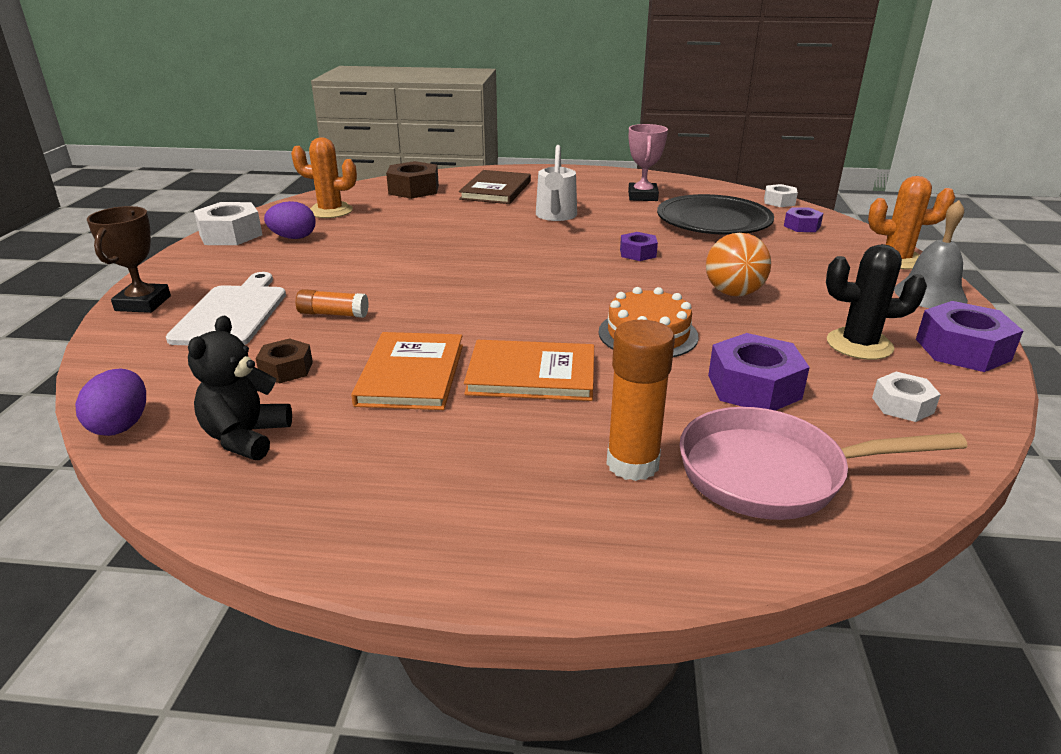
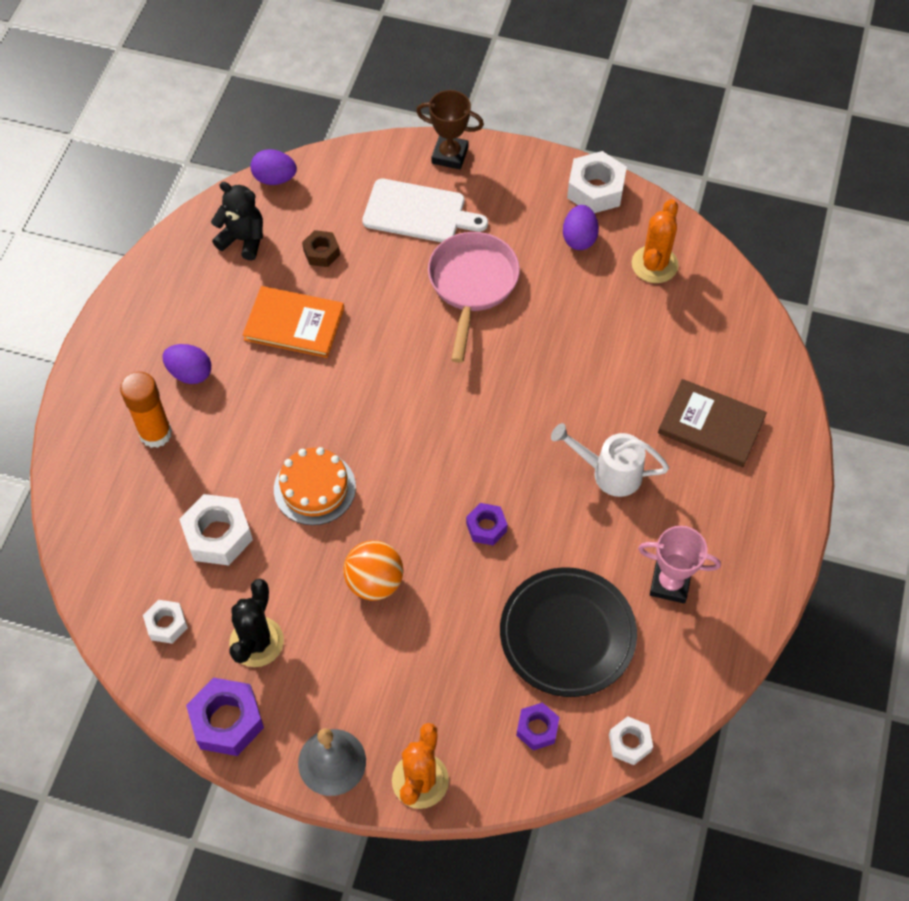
camera: 100 degrees right, 30 degrees up
orange glue stick [296,289,369,318] -> none
brown nut [386,161,439,199] -> none
orange book [464,340,594,401] -> none
pink pan [679,407,968,520] -> pink pan moved to [428,232,520,363]
purple nut [708,333,810,411] -> white nut [179,494,253,565]
none -> purple egg [163,344,211,384]

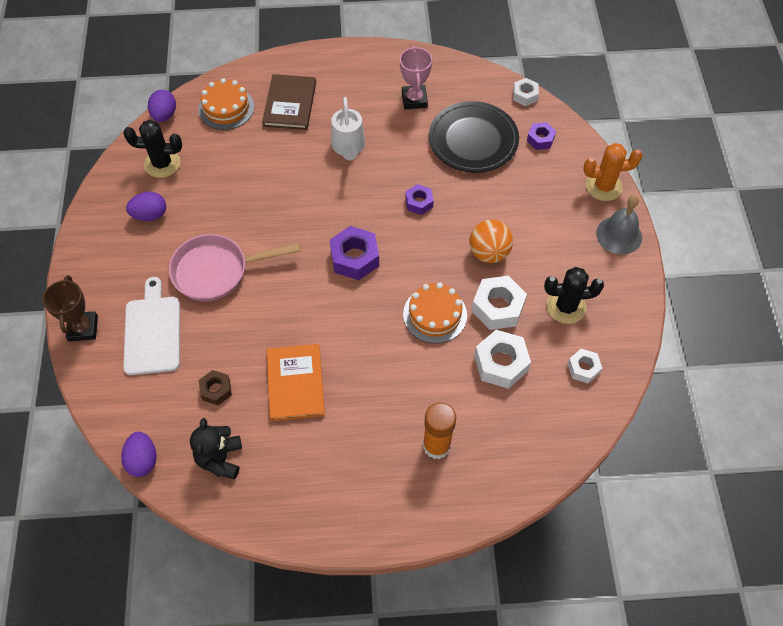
camera: 110 degrees left, 0 degrees up
purple egg [163,344,211,384] -> purple egg moved to [148,90,176,122]
purple nut [186,677,264,756] -> purple nut moved to [330,226,379,280]
white nut [567,151,627,213] -> white nut moved to [472,276,527,330]
orange cactus [632,199,679,283] -> black cactus [123,120,182,178]
none -> orange cake [198,78,254,130]

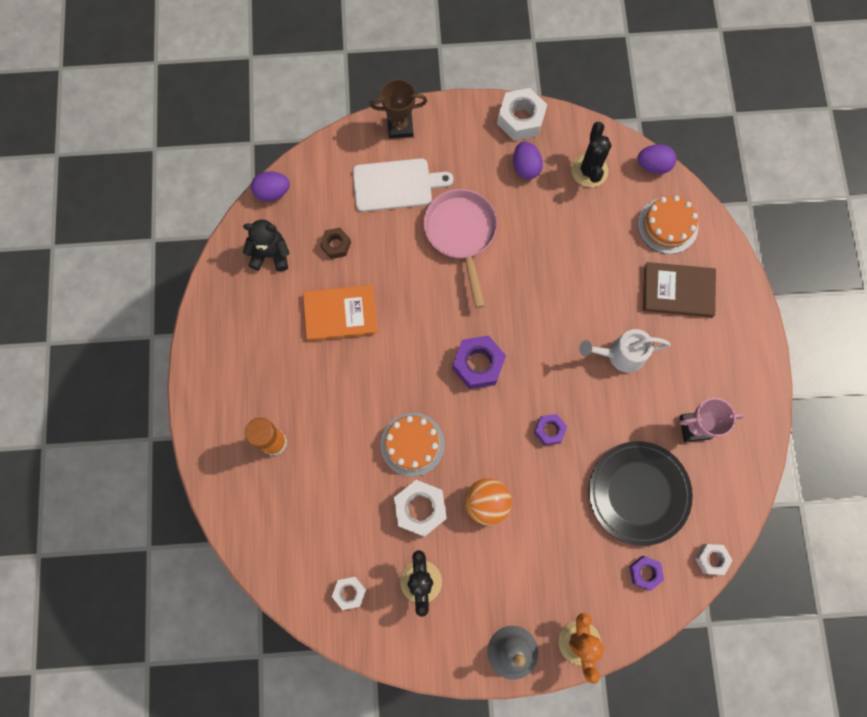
camera: 90 degrees right, 15 degrees up
white nut [474,330,531,389] -> white nut moved to [497,88,547,140]

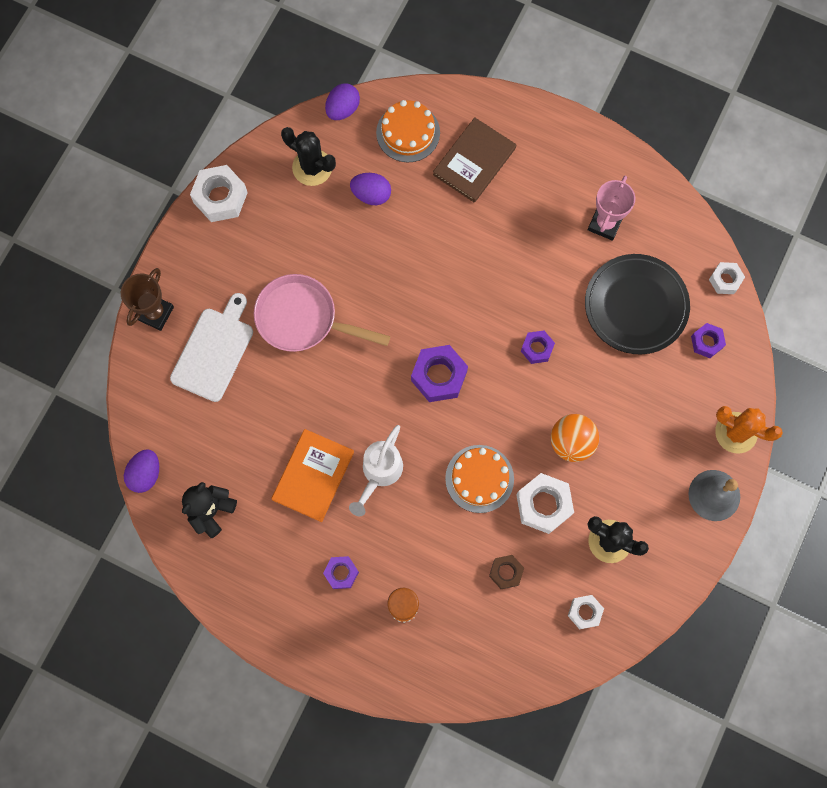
camera: 60 degrees left, 0 degrees up
brown nut [320,228,351,259] -> brown nut moved to [489,555,524,589]
purple egg [513,141,543,179] -> purple egg moved to [350,173,391,205]
white watering can [579,329,671,373] -> white watering can moved to [349,425,403,516]
none -> purple nut [323,556,359,589]

